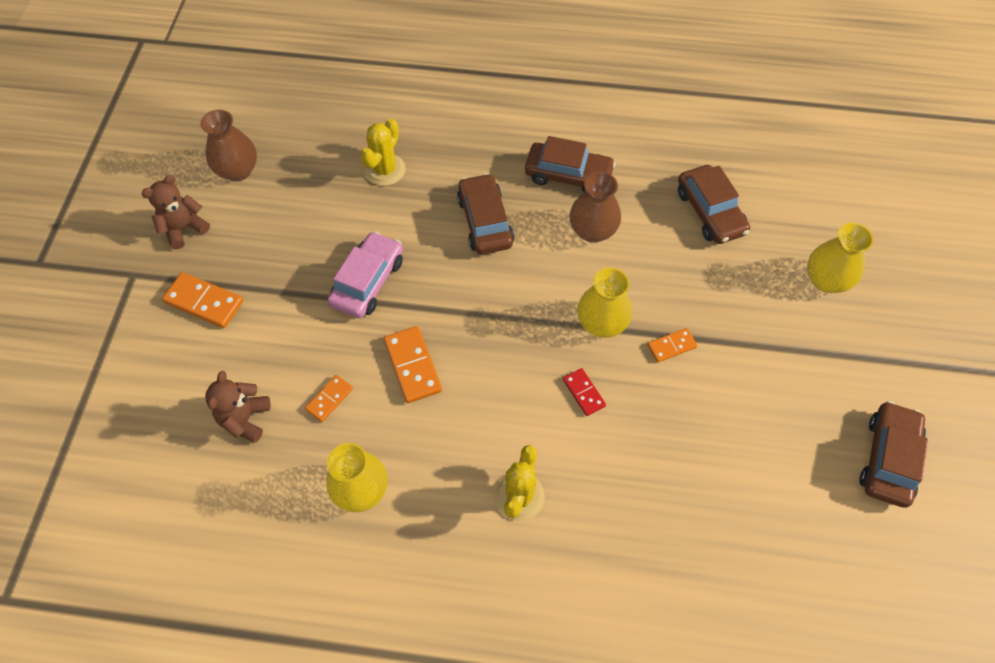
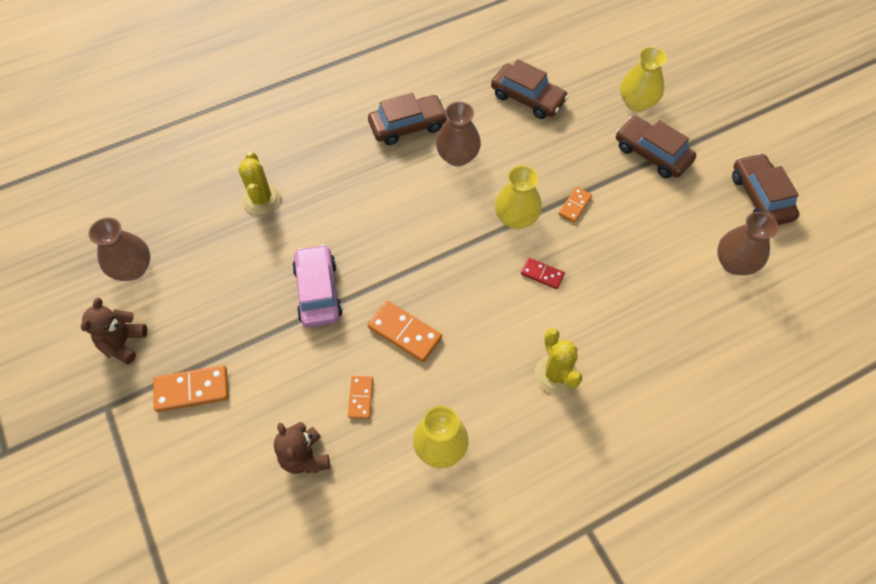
camera: 35 degrees left, 0 degrees up
brown car [457,173,514,254] -> brown car moved to [616,116,696,178]
none -> brown vase [717,212,778,275]

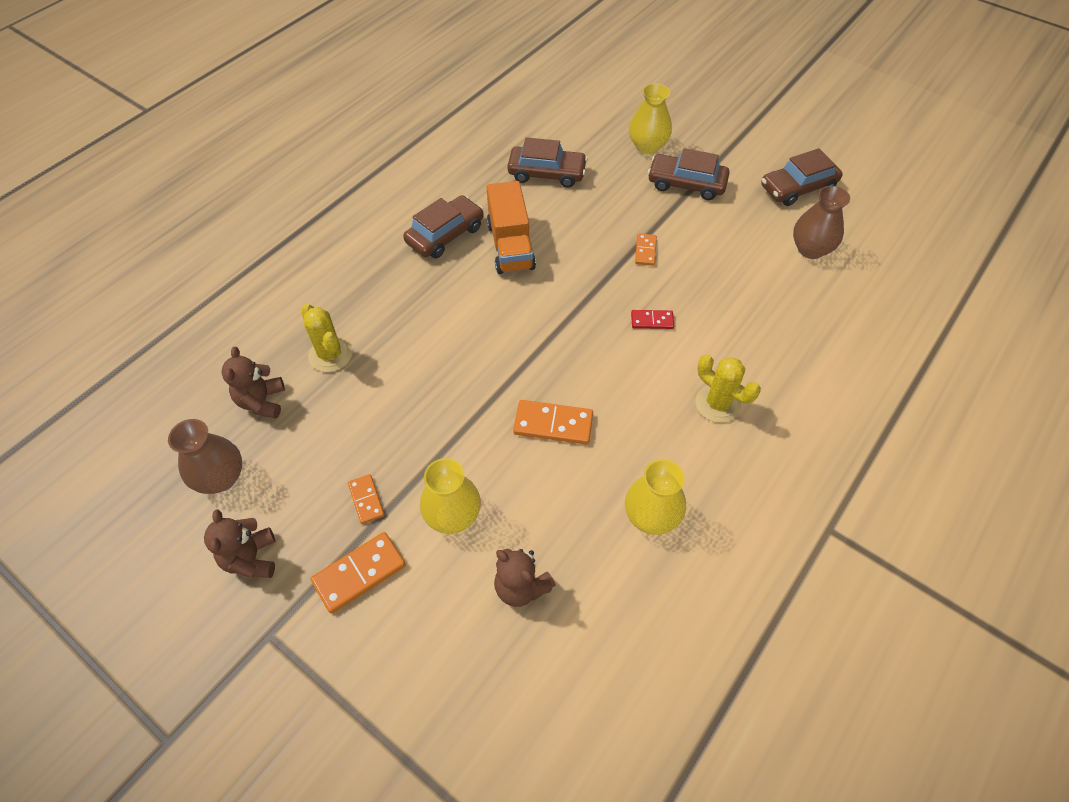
camera: 25 degrees left, 5 degrees down
pink car [292,244,343,328] -> none
orange domino [348,376,373,419] -> orange domino moved to [348,474,384,524]
brown vase [436,102,481,167] -> orange truck [487,181,536,274]
yellow vase [495,165,542,229] -> yellow vase moved to [420,458,481,534]
brown car [732,153,800,225] -> brown car turned 75 degrees counterclockwise [761,148,843,206]
none -> brown teddy bear [222,347,285,419]

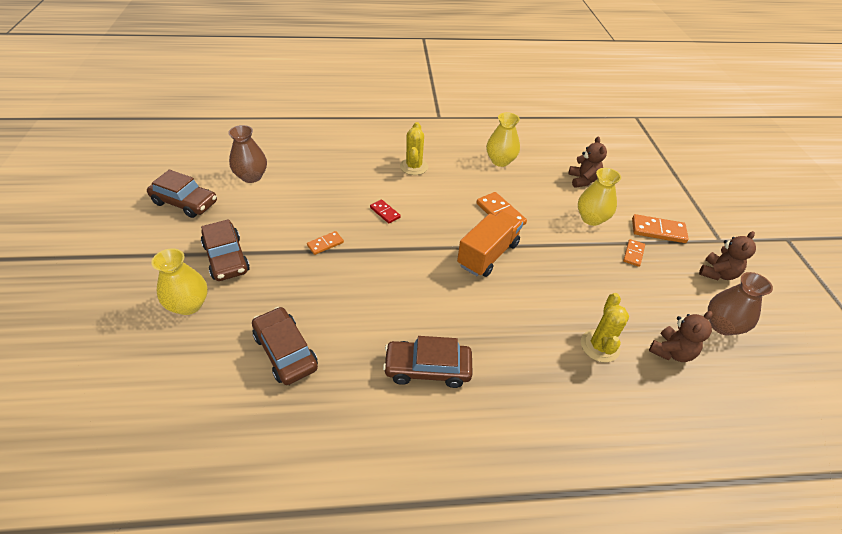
camera: 135 degrees left, 10 degrees down
orange truck [487,181,536,274] -> orange truck moved to [457,211,523,277]

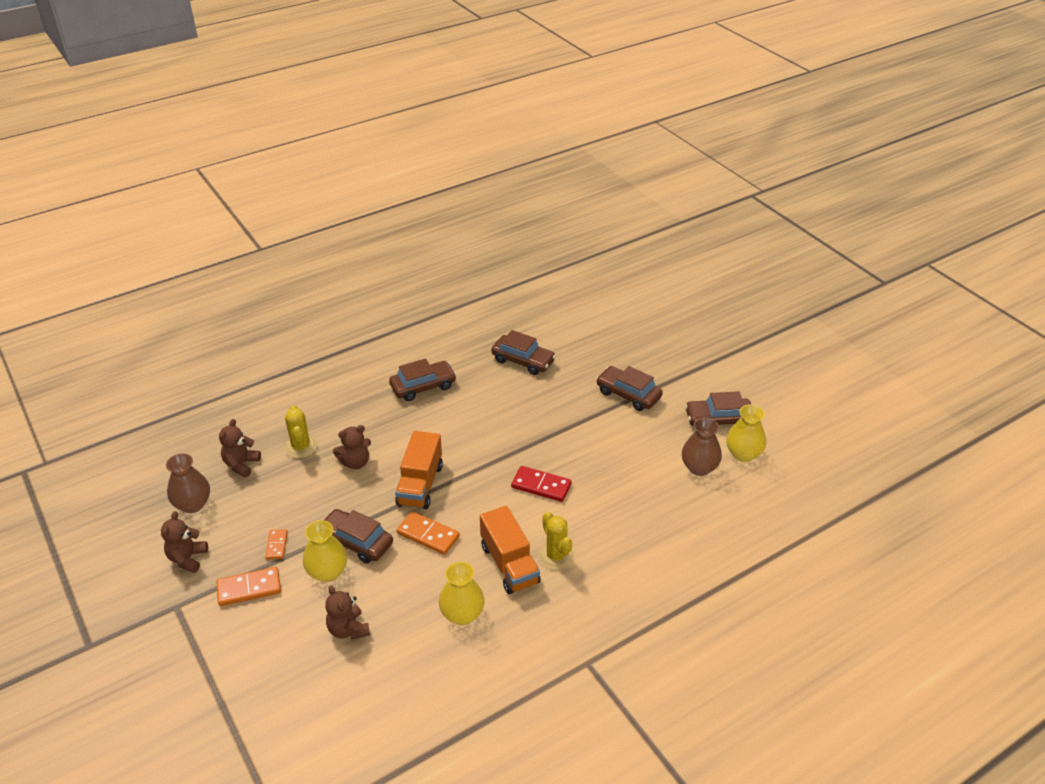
camera: 155 degrees right, 5 degrees down
yellow vase [151,248,208,315] -> yellow vase moved to [726,404,766,462]
orange domino [307,231,344,255] -> none
red domino [370,200,401,223] -> red domino [511,466,572,502], size x1.66
none -> brown car [324,509,393,563]
none -> brown teddy bear [333,425,371,469]
none -> orange truck [480,506,541,594]

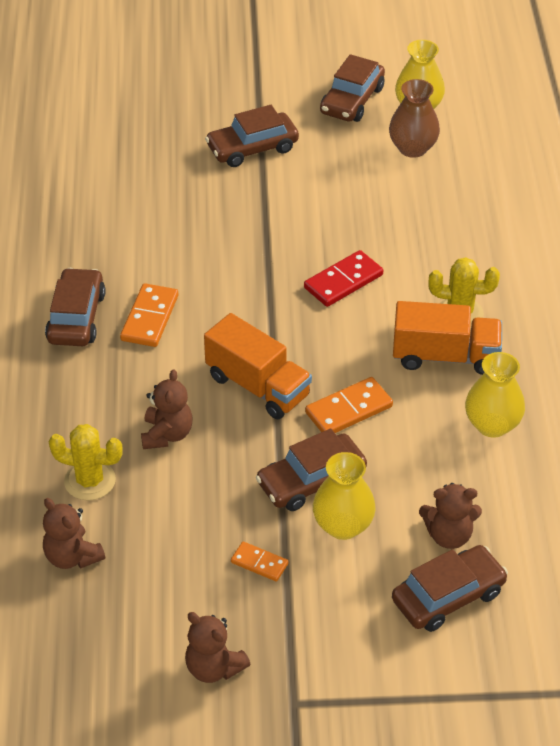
camera: 60 degrees left, 5 degrees up
brown vase [166,454,210,513] -> none
orange domino [216,567,281,606] -> orange domino moved to [120,283,178,347]
brown car [491,330,556,375] -> brown car moved to [392,545,508,632]

